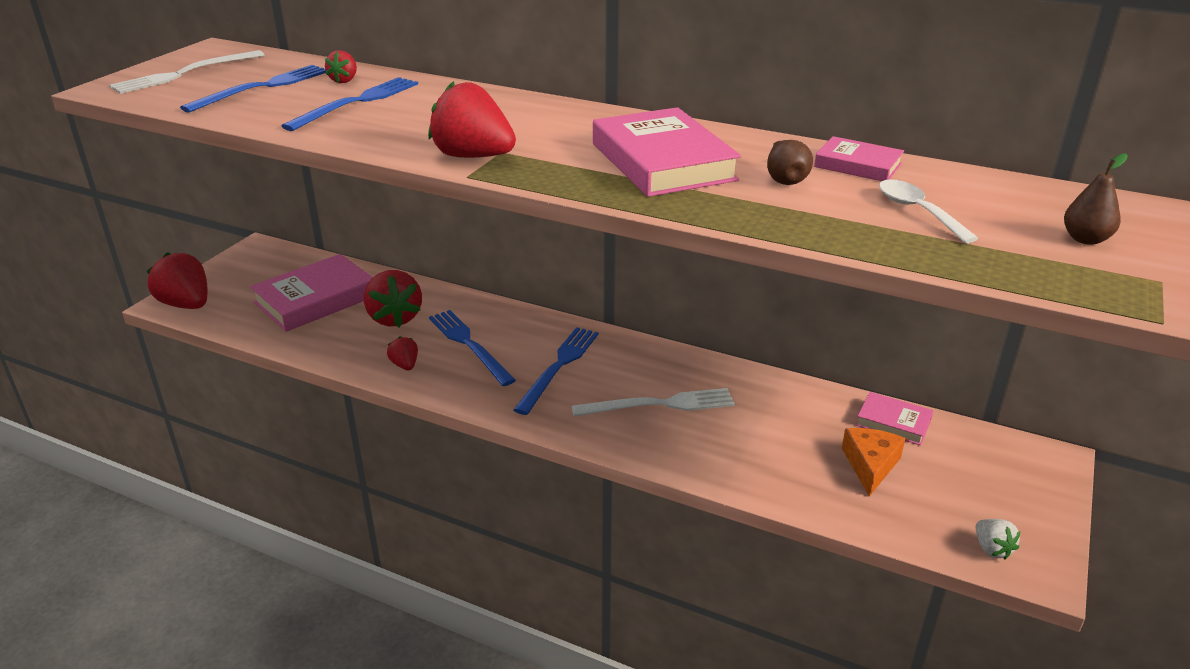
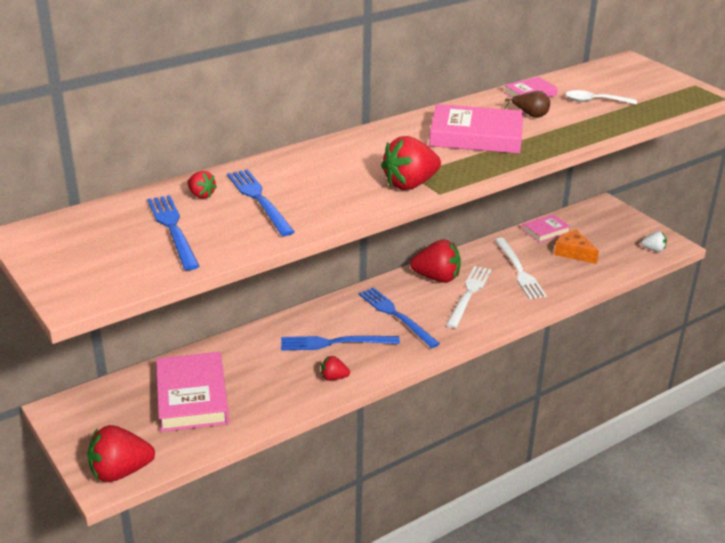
camera: 60 degrees left, 0 degrees up
white fork [109,50,264,94] -> white fork moved to [495,238,547,299]
red strawberry [364,270,422,327] -> red strawberry moved to [410,239,461,283]
brown pear [1064,153,1128,245] -> none

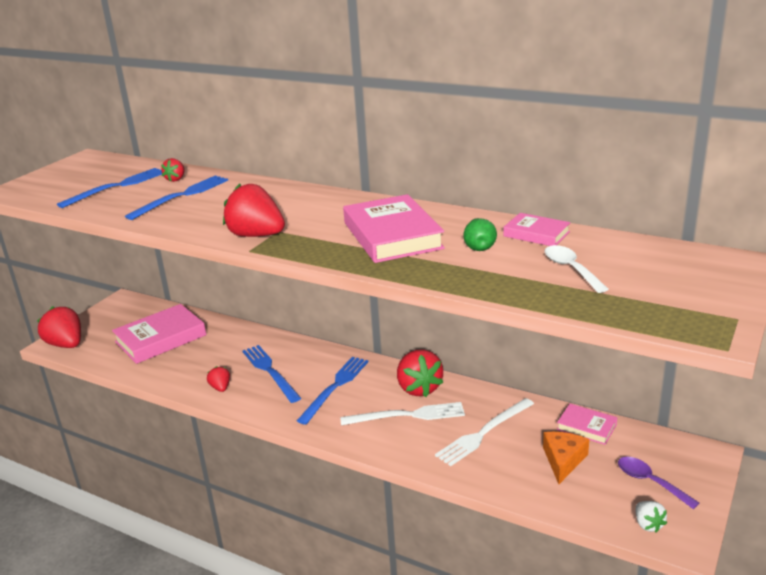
camera: 65 degrees right, 5 degrees down
brown pear [504,91,550,118] -> green pear [463,218,497,251]
none -> purple spoon [618,457,699,509]

